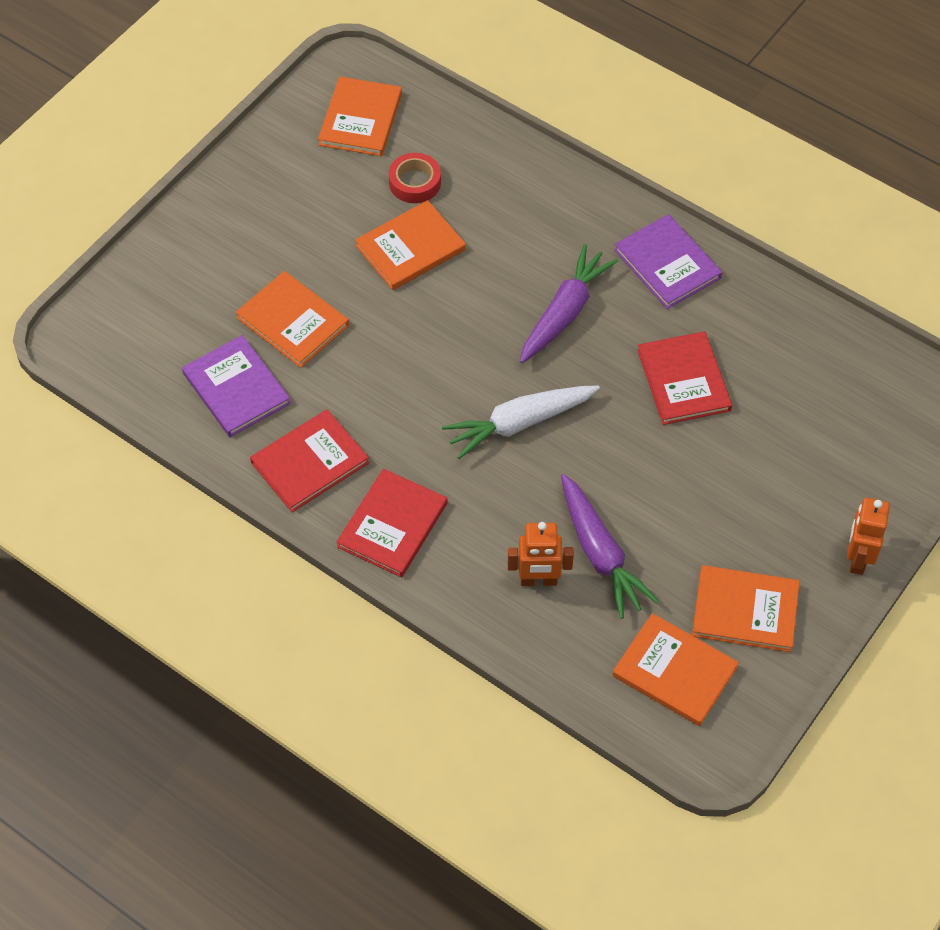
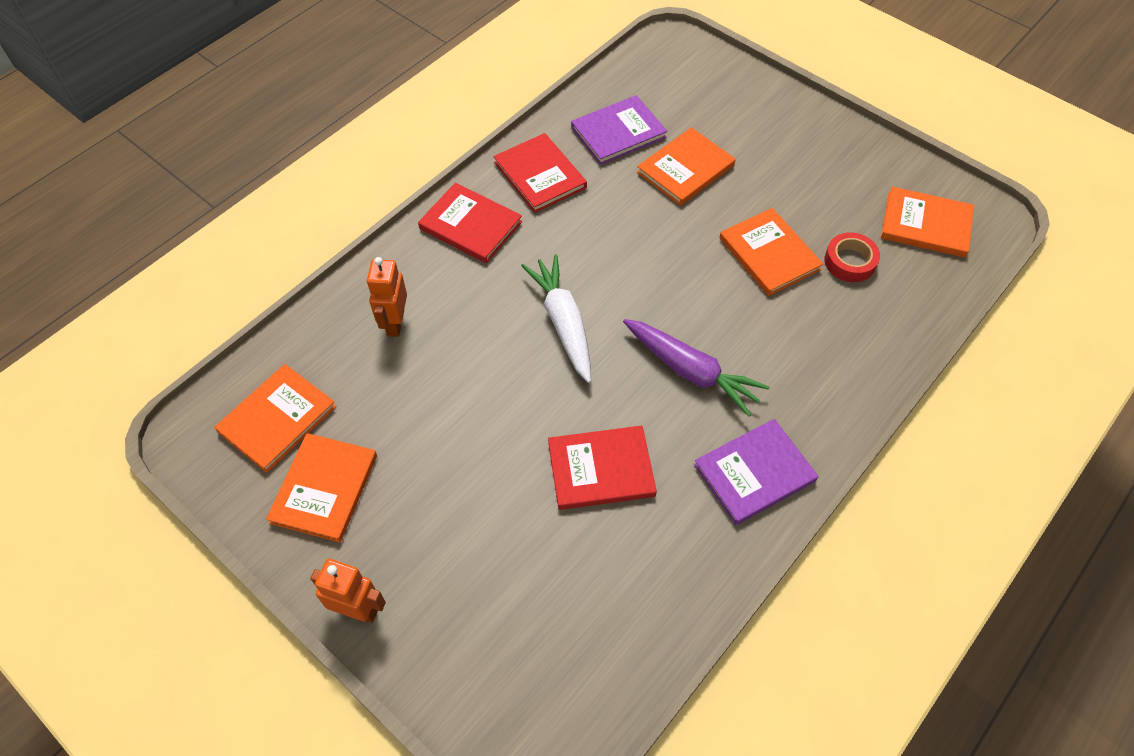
camera: 95 degrees right, 0 degrees up
purple carrot [561,474,659,619] -> none

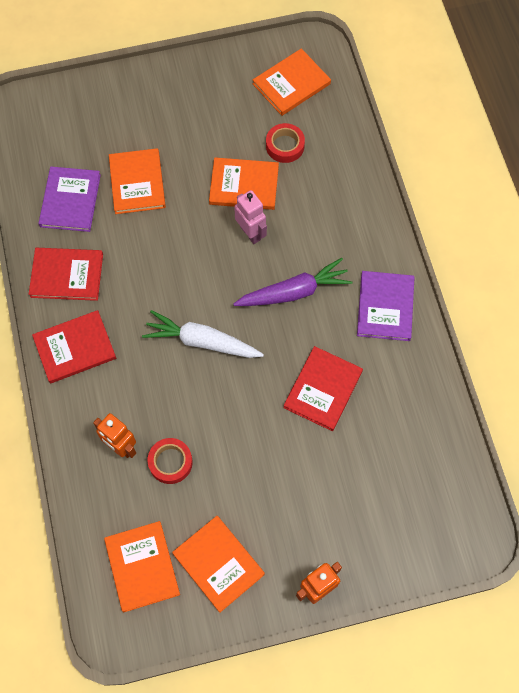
camera: 55 degrees left, 10 degrees up
none -> red tape [148,438,193,484]
none -> pink robot [234,190,267,244]

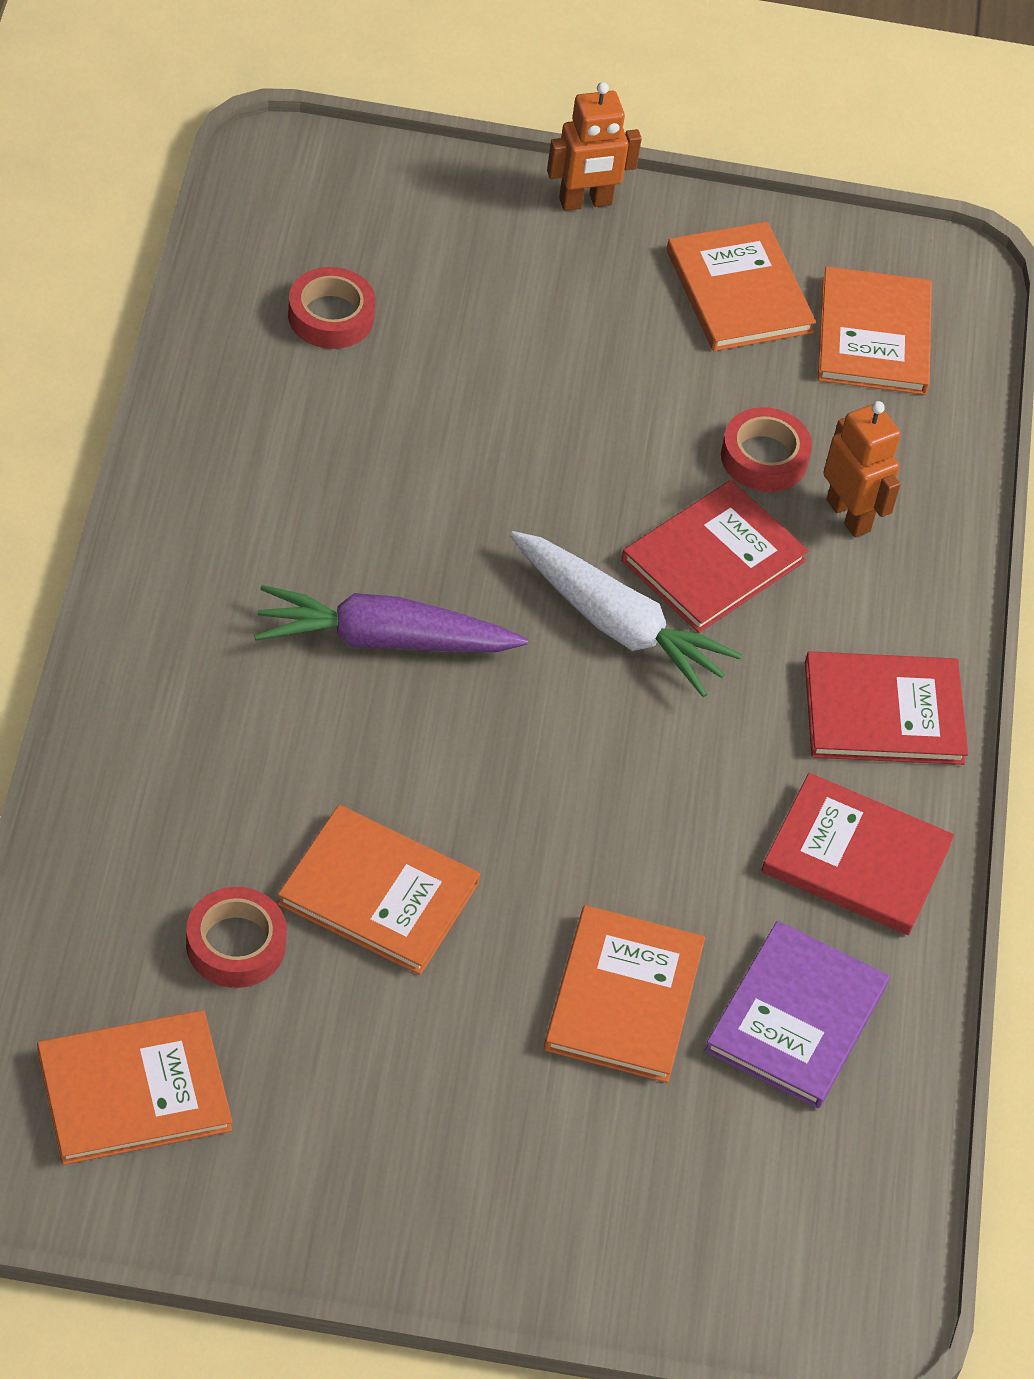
camera: 165 degrees left, 15 degrees down
pink robot [234,190,267,244] -> none
red book [283,346,363,431] -> red book moved to [621,480,809,633]
purple book [357,271,415,341] -> none
none -> red tape [288,267,376,349]

